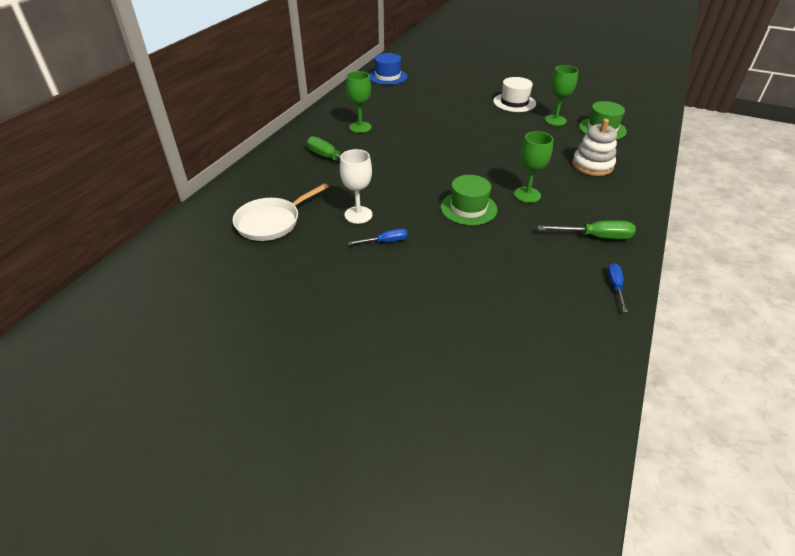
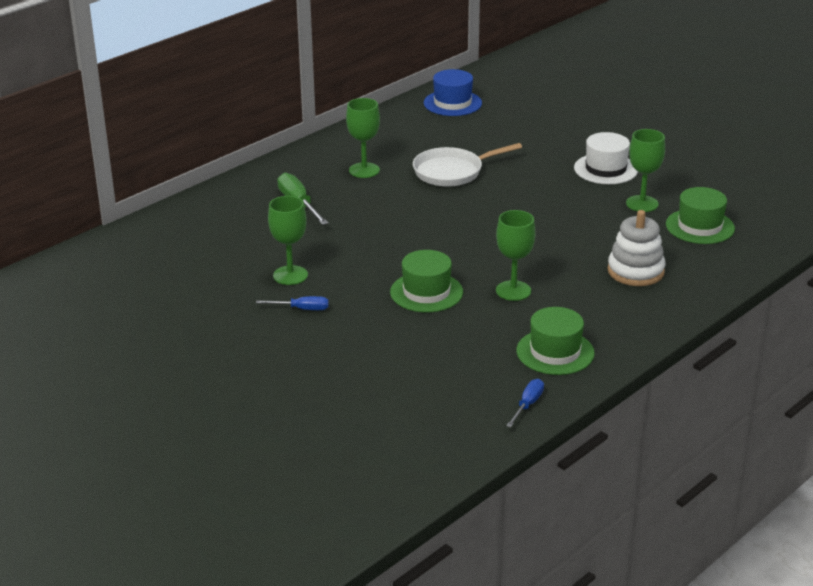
camera: 20 degrees right, 10 degrees down
white pan [233,183,329,241] -> white pan moved to [413,143,522,187]
white goblet [340,149,373,224] -> green goblet [268,196,308,285]
green screwdriver [538,220,636,239] -> green hat [516,307,595,375]

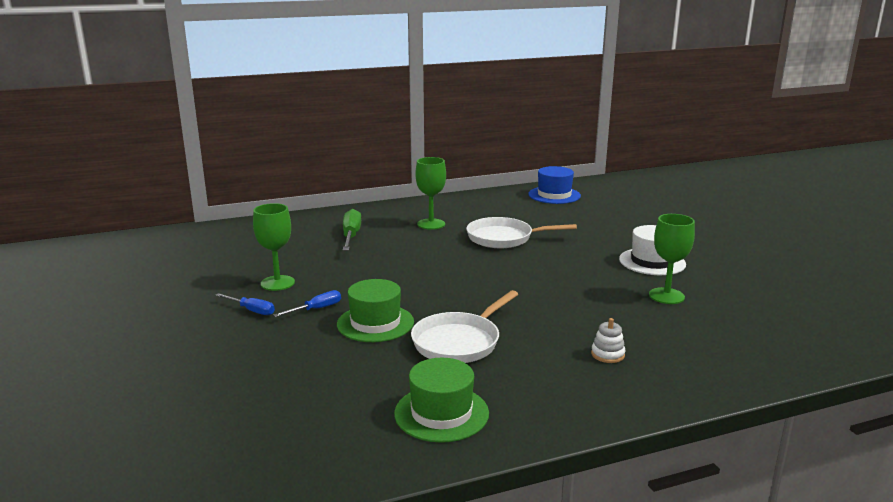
camera: 25 degrees right, 10 degrees down
green goblet [496,210,536,301] -> white pan [411,290,518,363]
blue screwdriver [506,379,544,427] -> blue screwdriver moved to [274,290,341,317]
white stacking toy [607,210,665,286] -> white stacking toy [591,318,625,363], size x0.51
green hat [666,187,735,244] -> none

